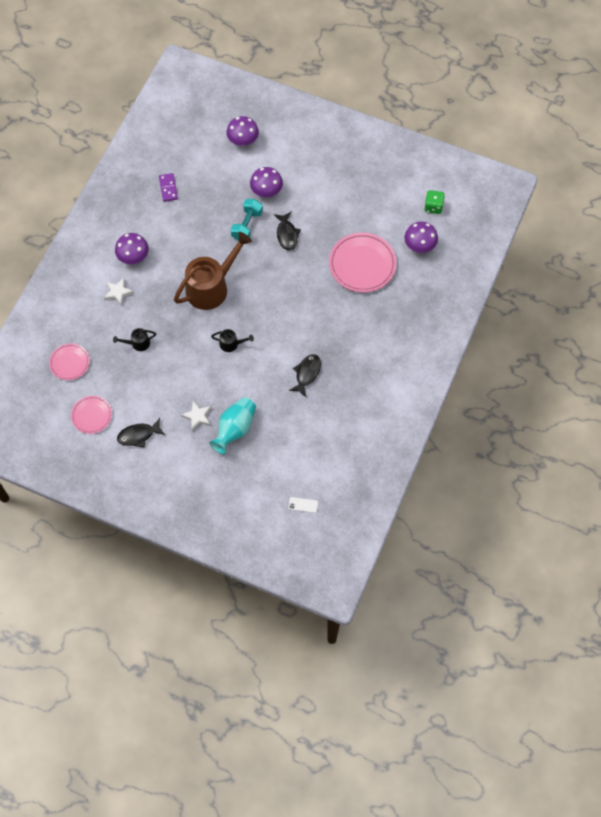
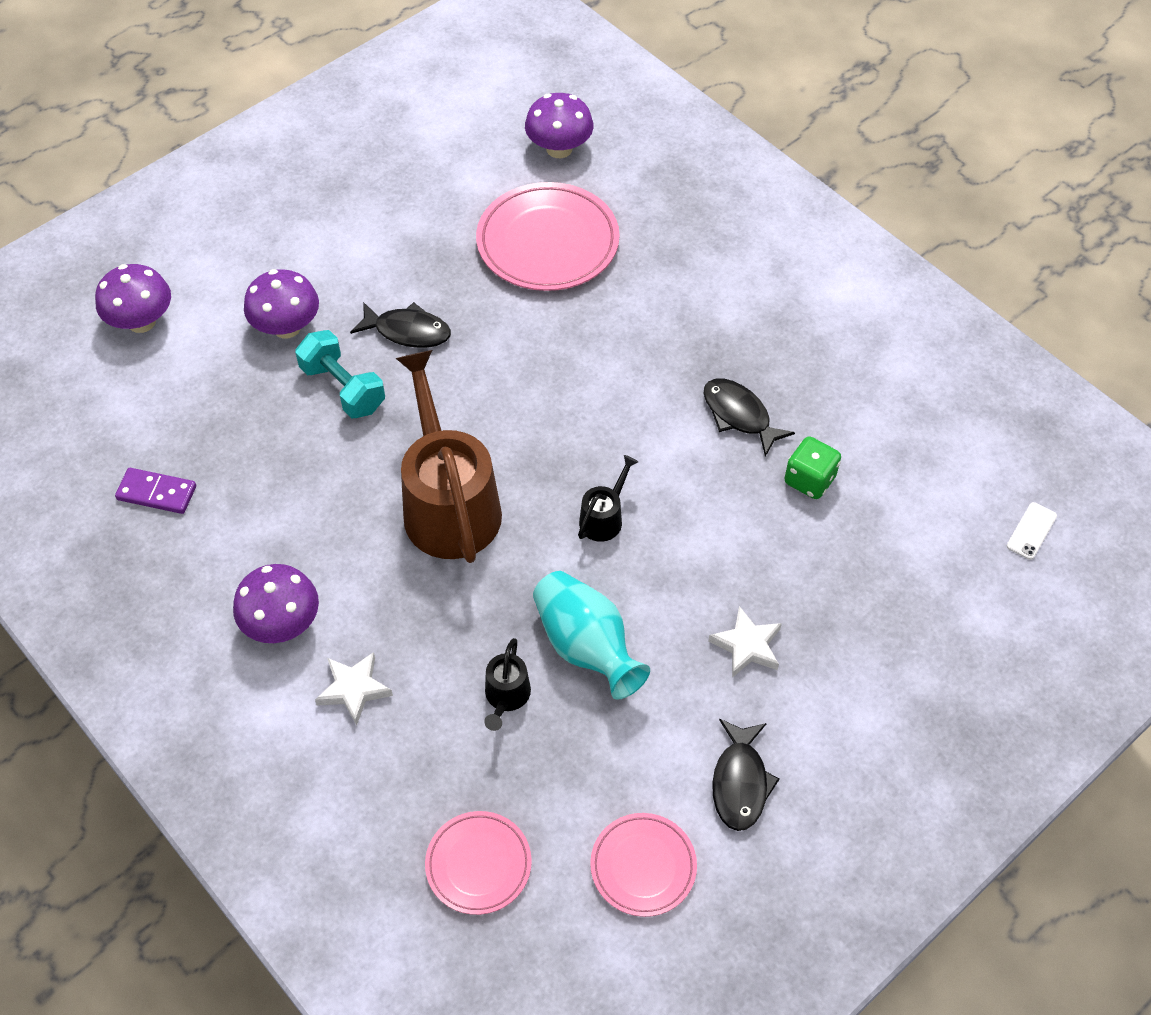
camera: 65 degrees left, 10 degrees down
turquoise vase [209,397,256,454] -> turquoise vase moved to [533,571,650,700]
green dice [424,190,445,214] -> green dice moved to [784,436,841,499]

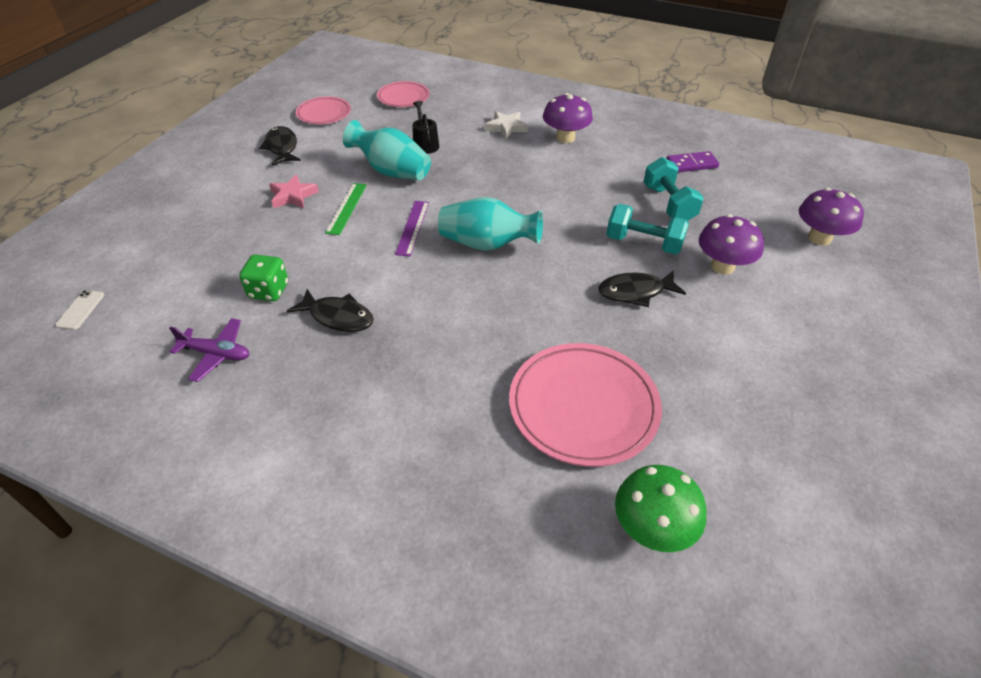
camera: 155 degrees right, 10 degrees down
brown watering can [395,350,502,563] -> none
purple mushroom [525,93,593,158] -> green mushroom [615,465,707,552]
black watering can [578,455,638,542] -> purple ruler [395,201,429,256]
white star [708,606,782,678] -> pink star [269,174,319,209]
none -> purple plane [169,318,249,382]
none -> green ruler [325,183,367,235]
none -> turquoise vase [438,197,543,251]
none -> turquoise dumbbell [643,157,704,221]

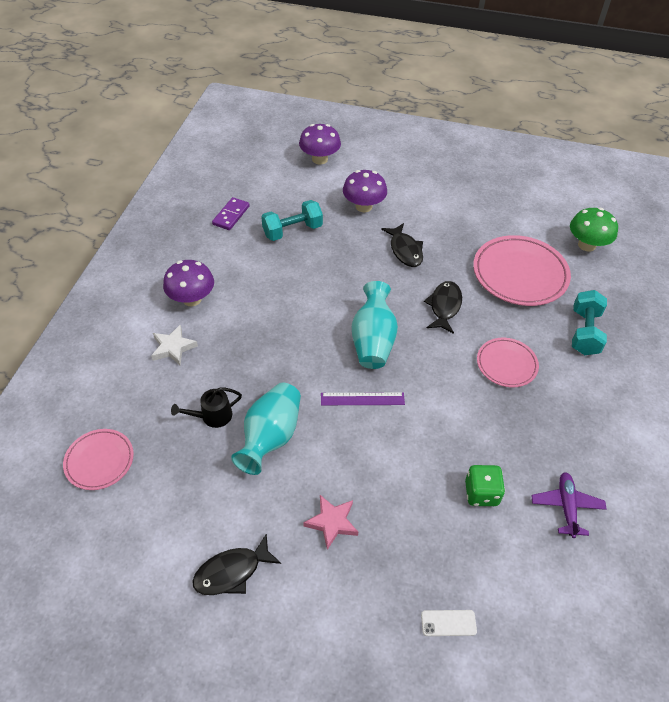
camera: 100 degrees left, 5 degrees up
white phone [55,290,104,330] -> white phone moved to [421,610,477,636]
black fish [287,289,374,332] -> black fish moved to [424,281,462,334]
pink plate [296,97,351,124] -> pink plate moved to [477,338,539,387]
green ruler [325,183,367,235] -> none
turquoise dumbbell [606,204,689,255] -> turquoise dumbbell moved to [572,290,607,355]
purple domino [666,151,719,172] -> purple domino turned 45 degrees clockwise [212,197,250,230]

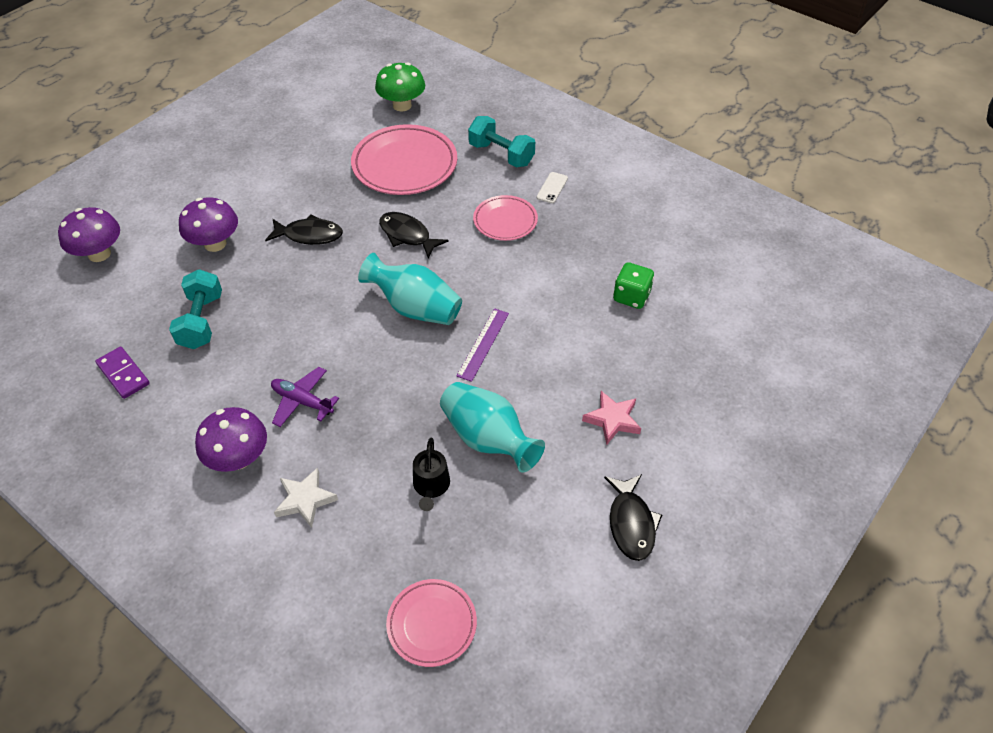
camera: 65 degrees left, 0 degrees up
white phone [421,610,477,636] -> white phone moved to [537,172,568,203]
purple plane [531,472,606,538] -> purple plane moved to [271,367,339,427]

